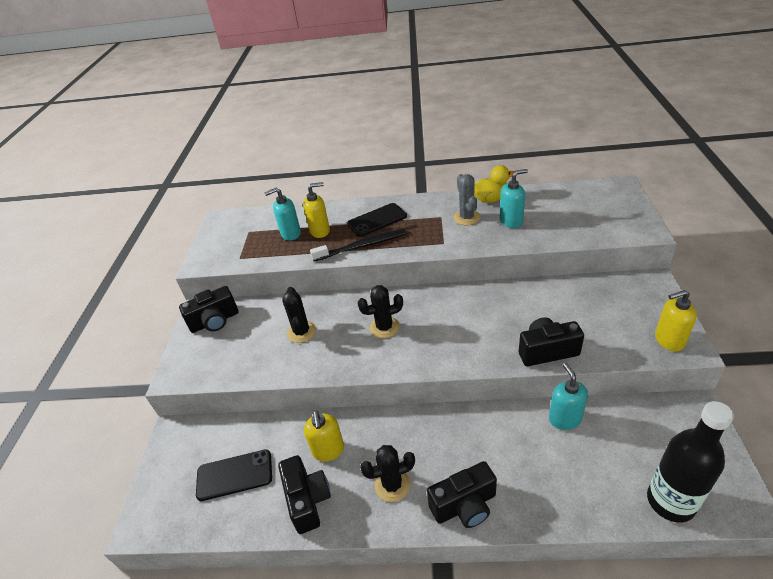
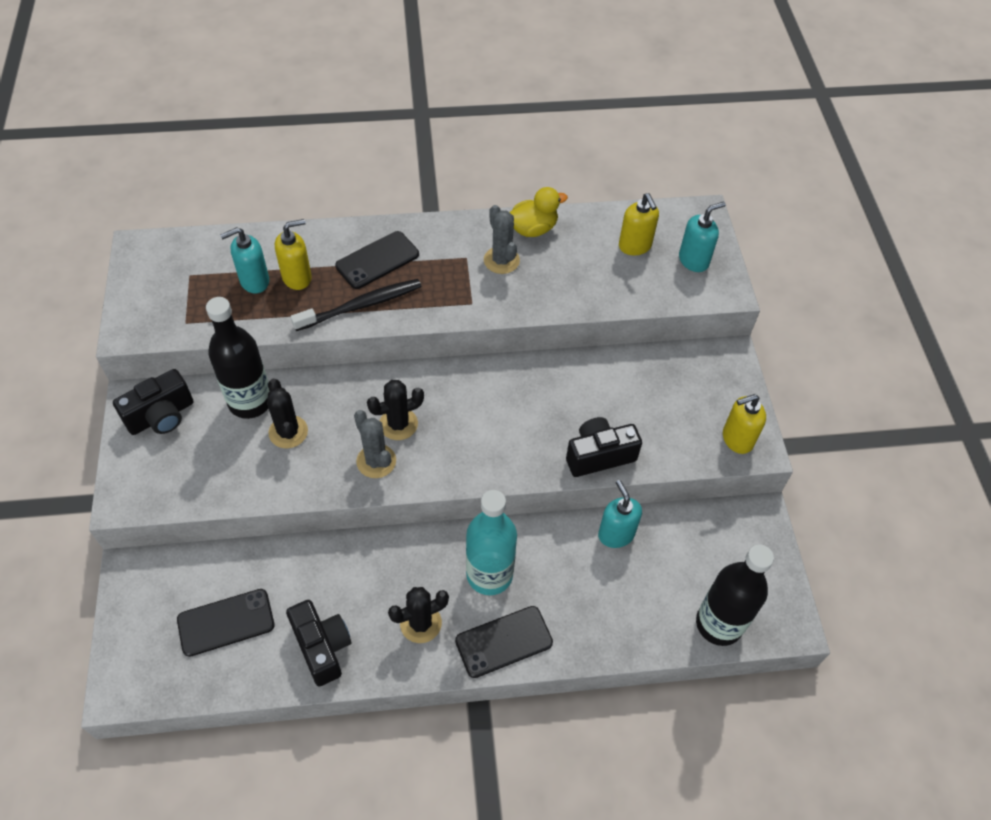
camera: 15 degrees left, 15 degrees up
yellow soap dispenser [304,410,344,462] -> yellow soap dispenser moved to [619,193,659,256]
black camera [427,461,497,528] -> black phone [455,606,553,678]
turquoise soap dispenser [500,169,528,228] -> turquoise soap dispenser moved to [679,201,726,272]
none -> black bottle [206,297,270,419]
none -> grey cactus [354,410,396,478]
none -> turquoise bottle [466,490,517,595]

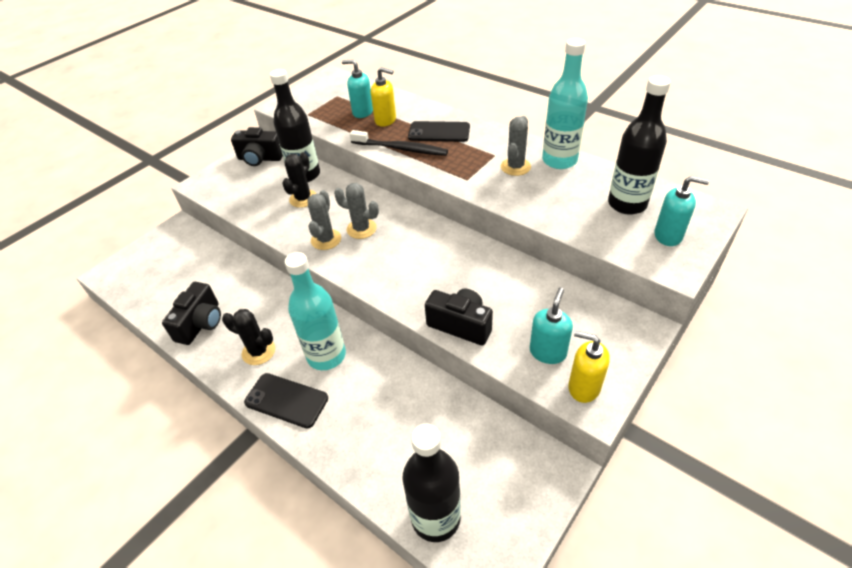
camera: 50 degrees right, 10 degrees down
black phone [177,589,274,657] -> none
black cactus [367,380,424,440] -> grey cactus [334,183,379,239]
yellow duck [509,187,568,237] -> turquoise bottle [542,38,588,169]
turquoise soap dispenser [598,480,642,548] -> turquoise soap dispenser moved to [530,288,573,364]
yellow soap dispenser [619,193,659,256] -> black bottle [608,75,671,215]

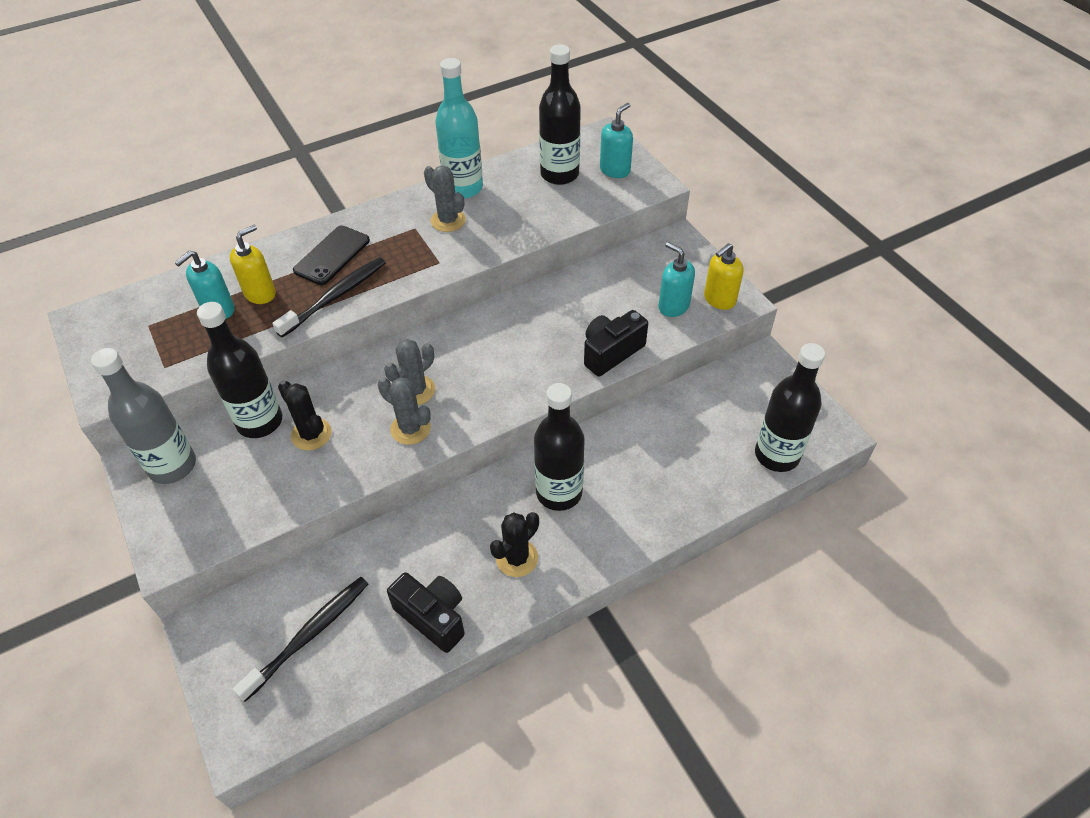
camera: 70 degrees left, 5 degrees up
black camera [231,127,283,166] -> grey bottle [91,348,196,484]
black phone [244,373,328,428] -> none
turquoise bottle [285,252,346,370] -> black bottle [534,383,585,511]
none -> black toothbrush [233,577,368,702]

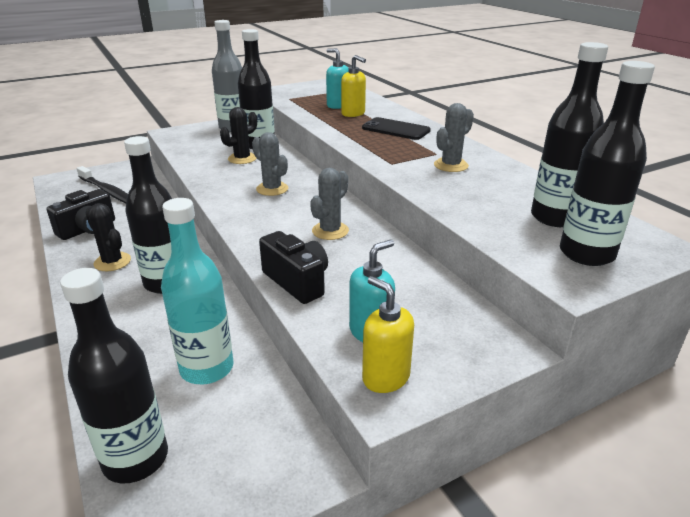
camera: 90 degrees right, 20 degrees down
black toothbrush [272,257,386,338] -> none
grey cactus [378,378,431,445] -> grey cactus moved to [310,168,349,240]
turquoise bottle [435,58,483,199] -> turquoise bottle moved to [161,198,233,384]
turquoise soap dispenser [600,103,633,178] -> black bottle [560,61,655,266]

